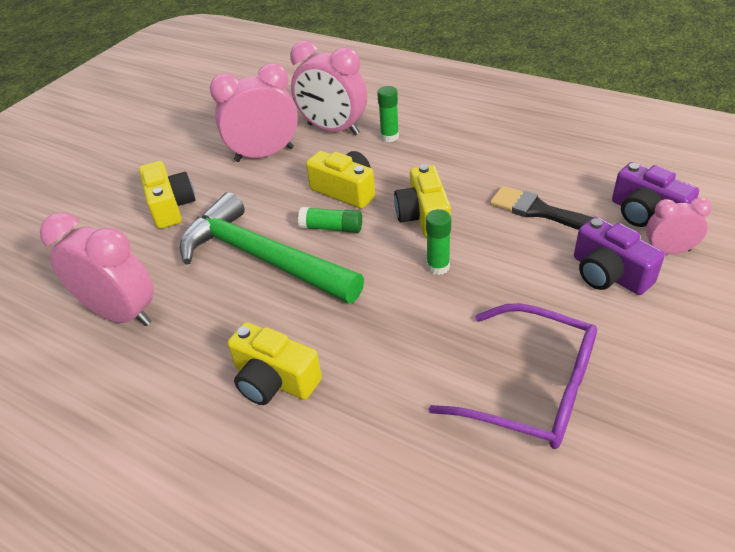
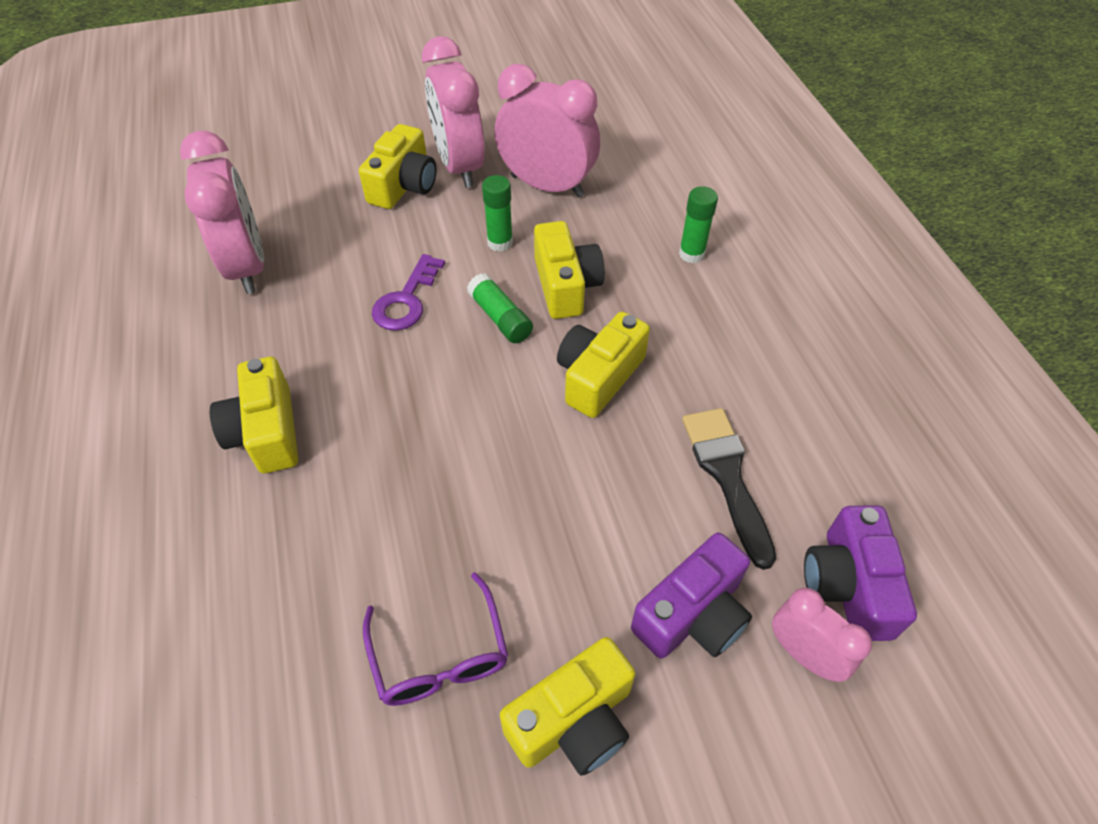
camera: 40 degrees right, 10 degrees up
green hammer [180,192,364,304] -> purple key [372,254,445,331]
pink clock [290,41,367,135] -> pink clock moved to [422,36,485,188]
green glue stick [426,209,451,275] -> green glue stick moved to [482,175,513,252]
purple glasses [429,303,597,449] -> purple glasses [363,572,508,706], size x0.64
purple camera [574,217,665,295] -> purple camera turned 135 degrees counterclockwise [631,532,752,659]
none -> yellow camera [500,637,635,776]

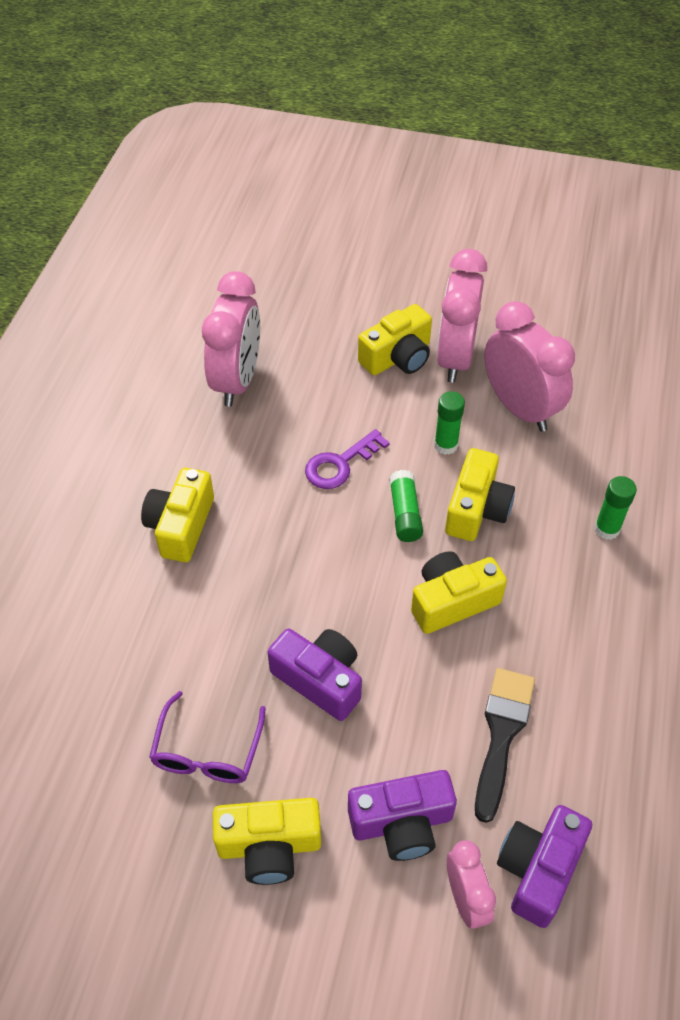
camera: 30 degrees right, 0 degrees up
none -> purple camera [268,629,362,721]

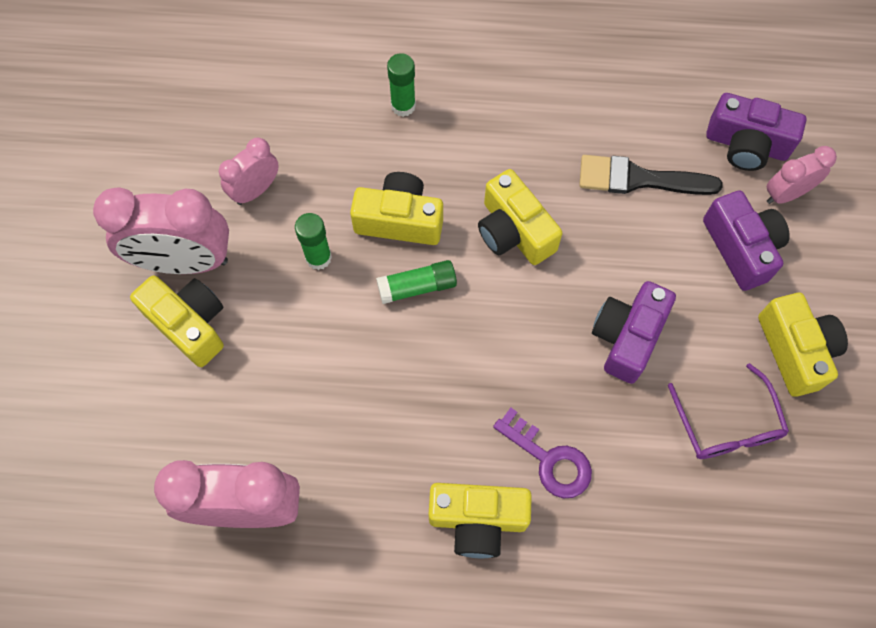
camera: 100 degrees left, 15 degrees up
purple glasses [149,691,266,783] -> purple glasses turned 75 degrees clockwise [668,363,789,459]
purple key [305,429,390,489] -> purple key moved to [493,408,592,498]
pink clock [484,301,575,432] -> pink clock [219,137,279,205], size x0.55

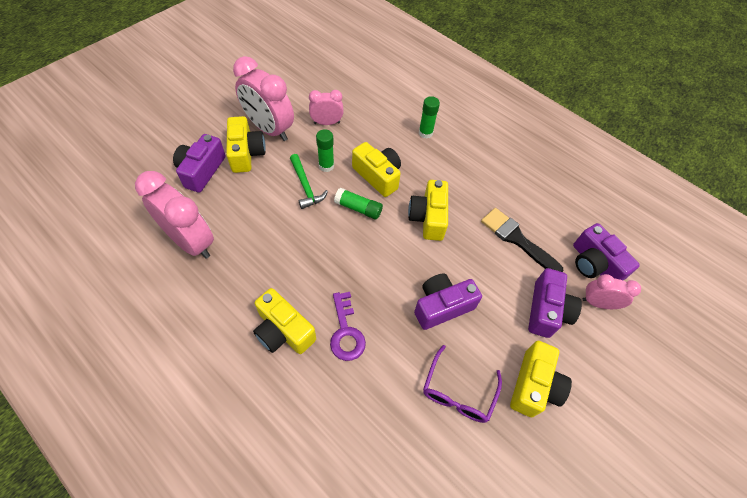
camera: 35 degrees right, 10 degrees down
none -> purple camera [173,134,226,193]
none -> green hammer [290,154,328,209]

